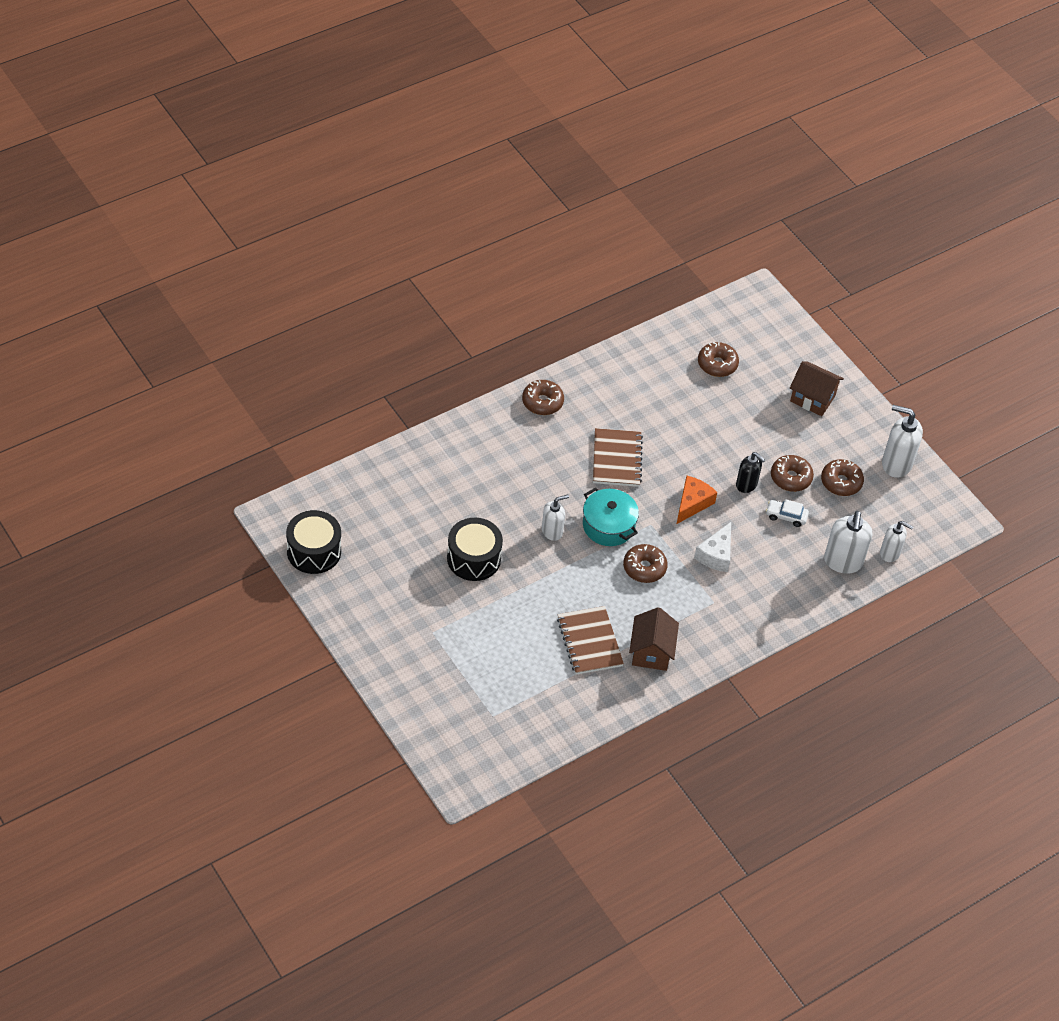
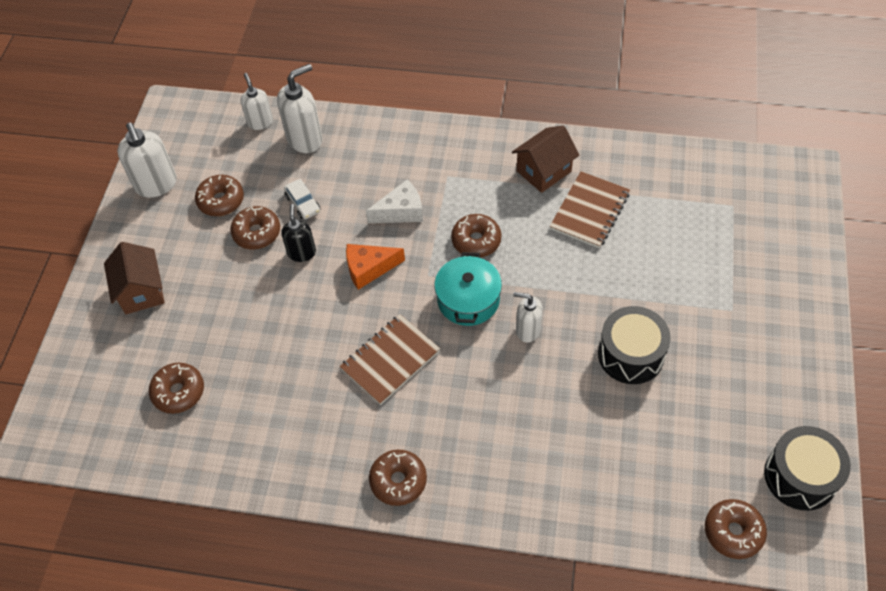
camera: 130 degrees left, 5 degrees up
none -> brown donut [705,499,767,559]

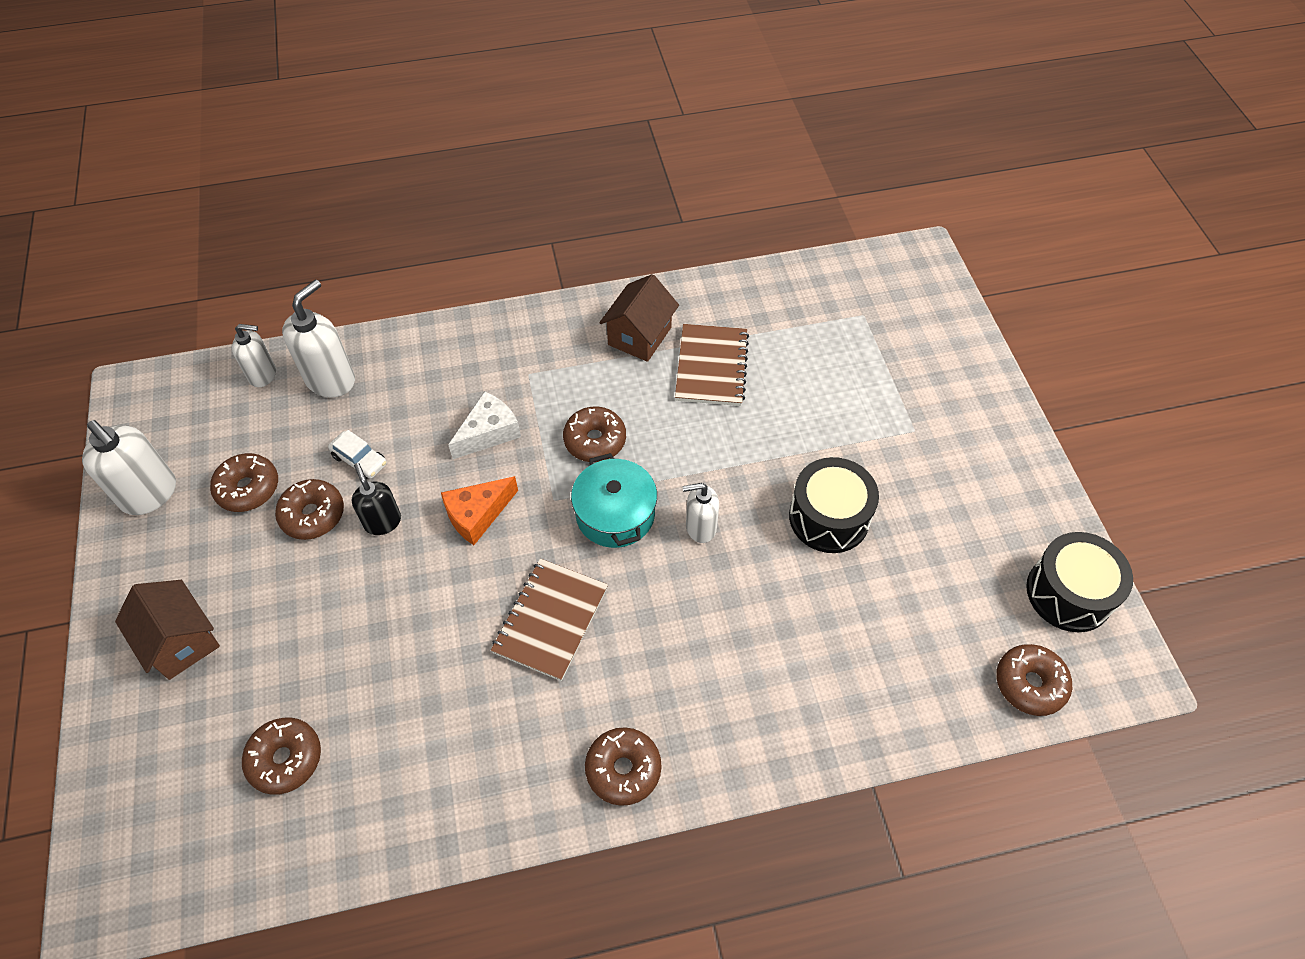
camera: 25 degrees left, 0 degrees up
white soap dispenser [241,73,273,130] -> white soap dispenser turned 135 degrees clockwise [232,324,276,387]

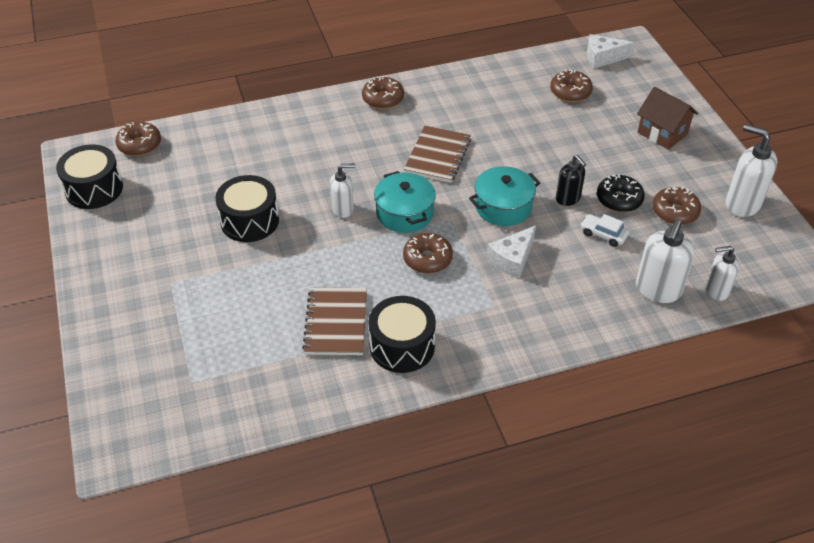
camera: 175 degrees right, 10 degrees down
brown donut [275,479,344,540] -> black donut [597,175,645,212]
orange cheese [441,476,518,545] -> turquoise pot [469,166,540,226]
brown house [599,274,679,362] -> black drum [368,296,436,373]
none -> white cheese [587,34,635,68]

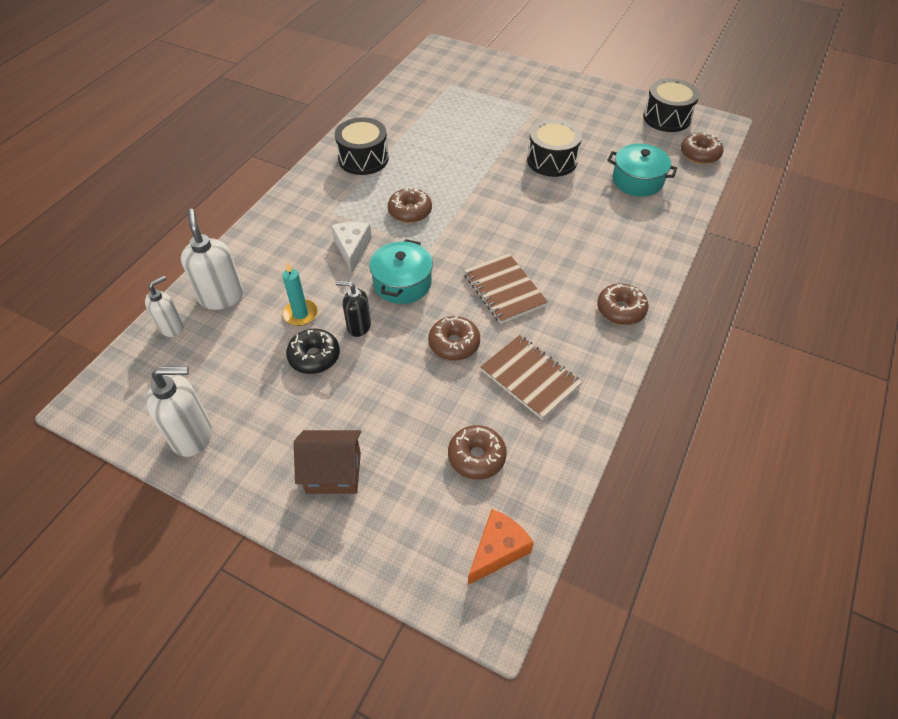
camera: 135 degrees right, 5 degrees up
brown notebook [302,287,367,355] -> brown notebook moved to [480,335,582,420]
white soap dispenser [330,164,355,218] -> none
turquoise pot [374,171,436,233] -> turquoise pot moved to [607,144,677,197]
white car [581,214,629,247] -> turquoise candle [282,263,318,326]
white cheese [587,34,635,68] -> orange cheese [468,509,534,585]
brown donut [652,186,701,225] -> brown donut moved to [428,316,480,360]

